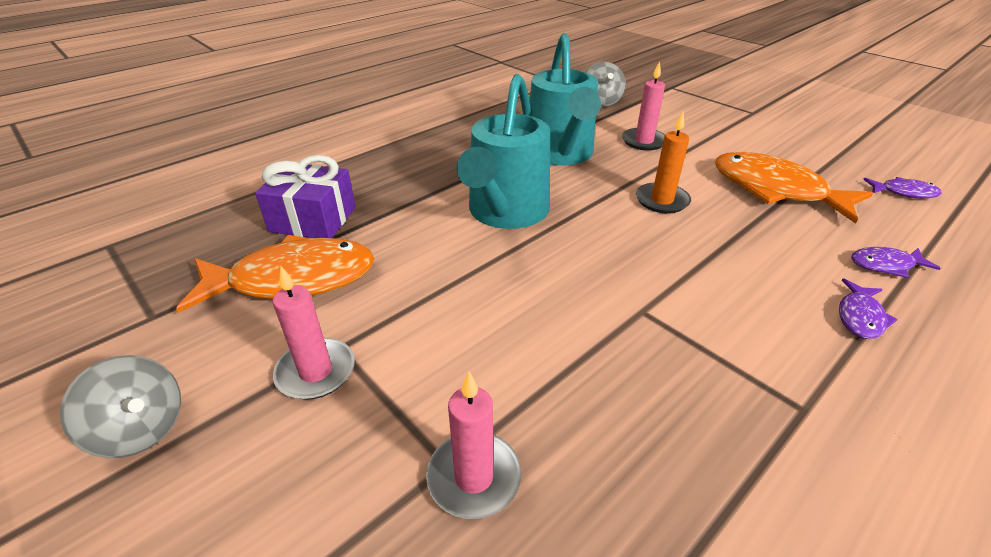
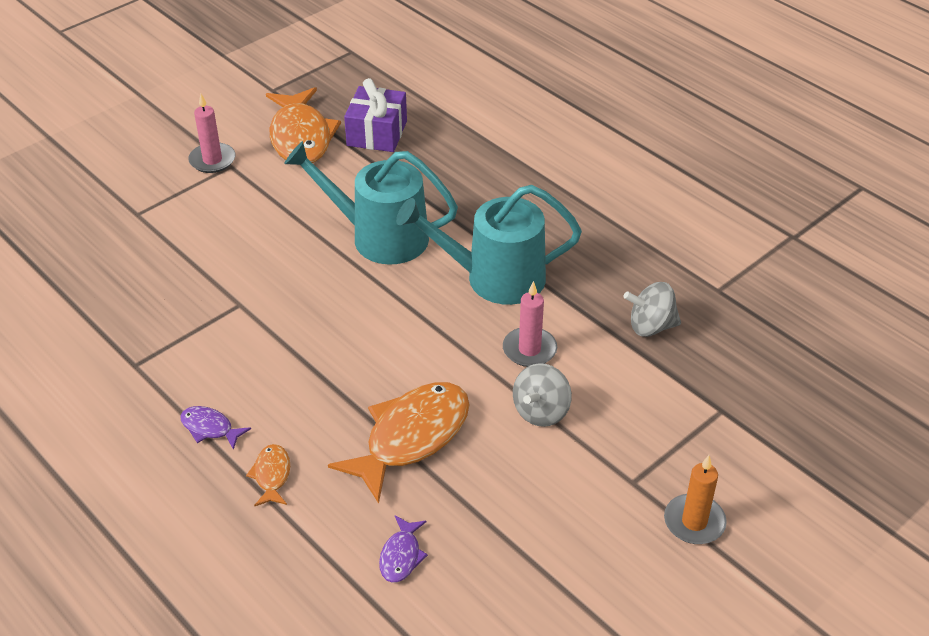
camera: 90 degrees right, 5 degrees up
grey spinning top [60,355,181,458] -> grey spinning top moved to [513,363,572,427]
pink candle [426,372,521,519] -> none
orange candle [636,112,691,213] -> orange candle moved to [664,455,727,544]
purple fish [851,247,941,278] -> orange fish [246,444,290,507]

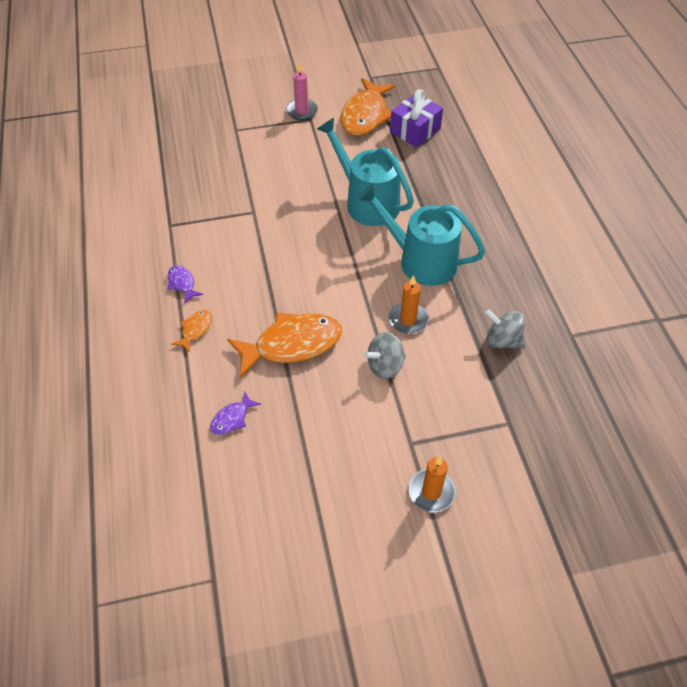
camera: 30 degrees right, 10 degrees up
pink candle [503,281,557,367] -> orange candle [388,275,429,334]

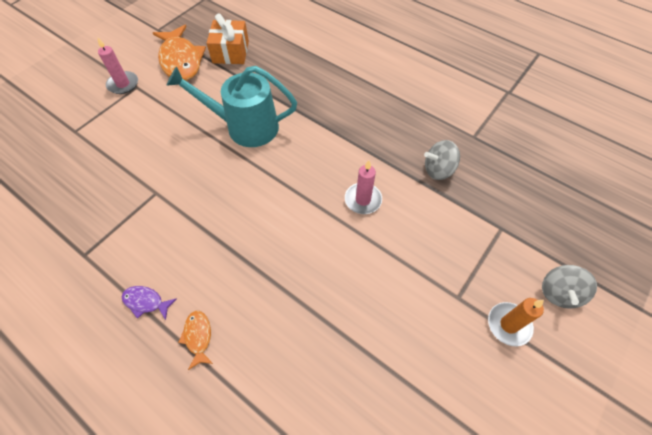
camera: 40 degrees left, 5 degrees up
purple fish [210,392,261,435] -> none
orange fish [227,312,342,378] -> none
turquoise watering can [357,183,485,286] -> none
grey spinning top [364,332,406,379] -> grey spinning top moved to [542,265,597,309]
orange candle [388,275,429,334] -> pink candle [345,160,382,214]
purple gift [390,89,443,147] -> orange gift [207,13,249,64]

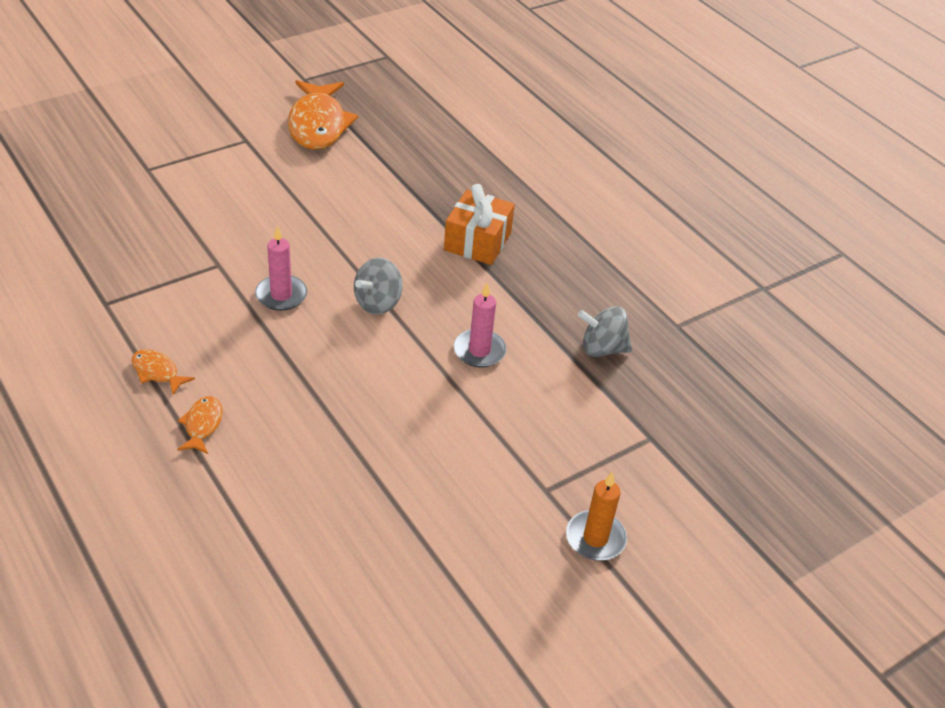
camera: 15 degrees right, 15 degrees down
pink candle [98,38,138,94] -> pink candle moved to [255,226,307,311]
purple fish [122,286,177,320] -> orange fish [131,349,195,395]
turquoise watering can [167,66,297,147] -> none
orange gift [207,13,249,64] -> orange gift moved to [444,184,515,265]
grey spinning top [542,265,597,309] -> grey spinning top moved to [354,258,403,315]

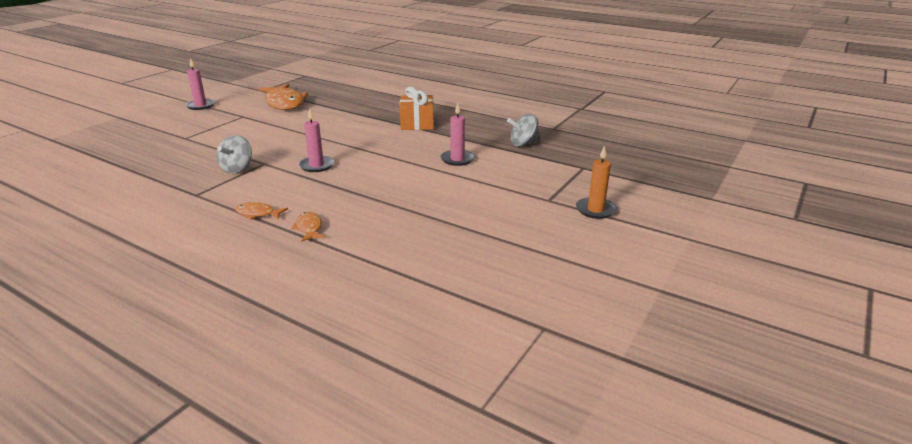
camera: 20 degrees left, 15 degrees down
grey spinning top [354,258,403,315] -> grey spinning top moved to [216,135,252,173]
none -> pink candle [185,58,215,110]

